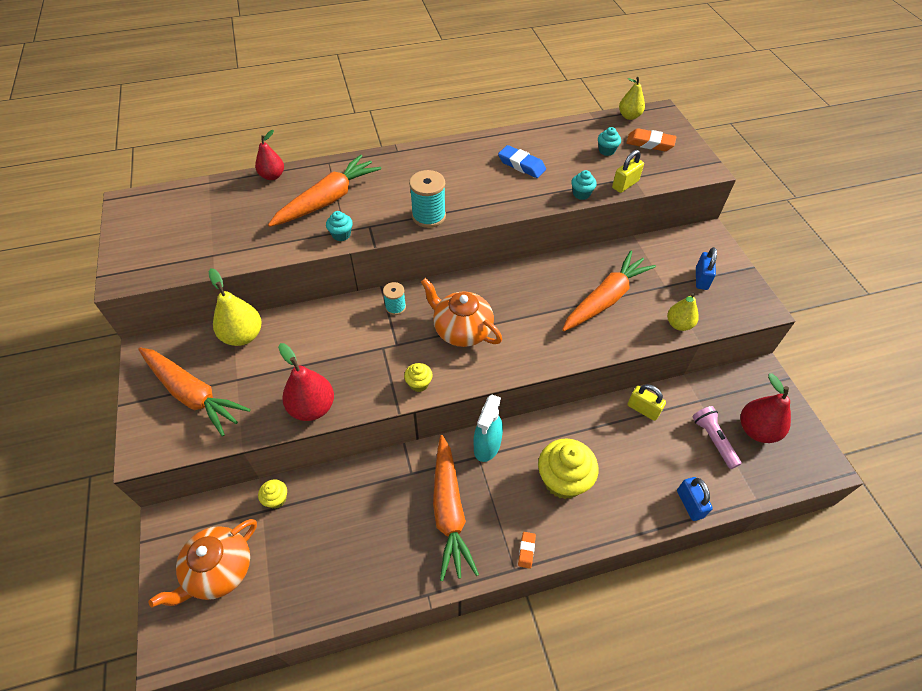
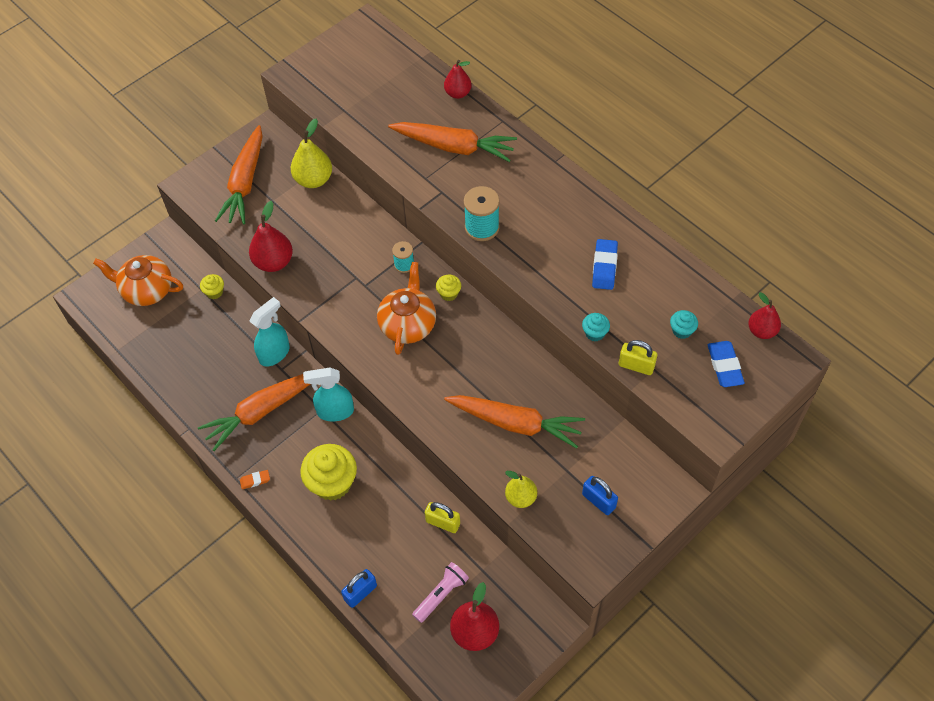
camera: 65 degrees right, 5 degrees up
turquoise cupcake [326,211,353,241] -> none
yellow cupcake [404,363,432,392] -> yellow cupcake moved to [436,275,461,301]
yellow pear [619,77,645,120] -> red pear [748,292,781,339]
orange eraser [626,128,676,151] -> blue eraser [708,341,745,387]
yellow padlock [627,384,666,421] -> yellow padlock turned 75 degrees counterclockwise [425,502,460,533]
blue padlock [696,247,717,290] -> blue padlock turned 60 degrees clockwise [582,476,618,515]
none -> turquoise spray bottle [249,297,290,367]

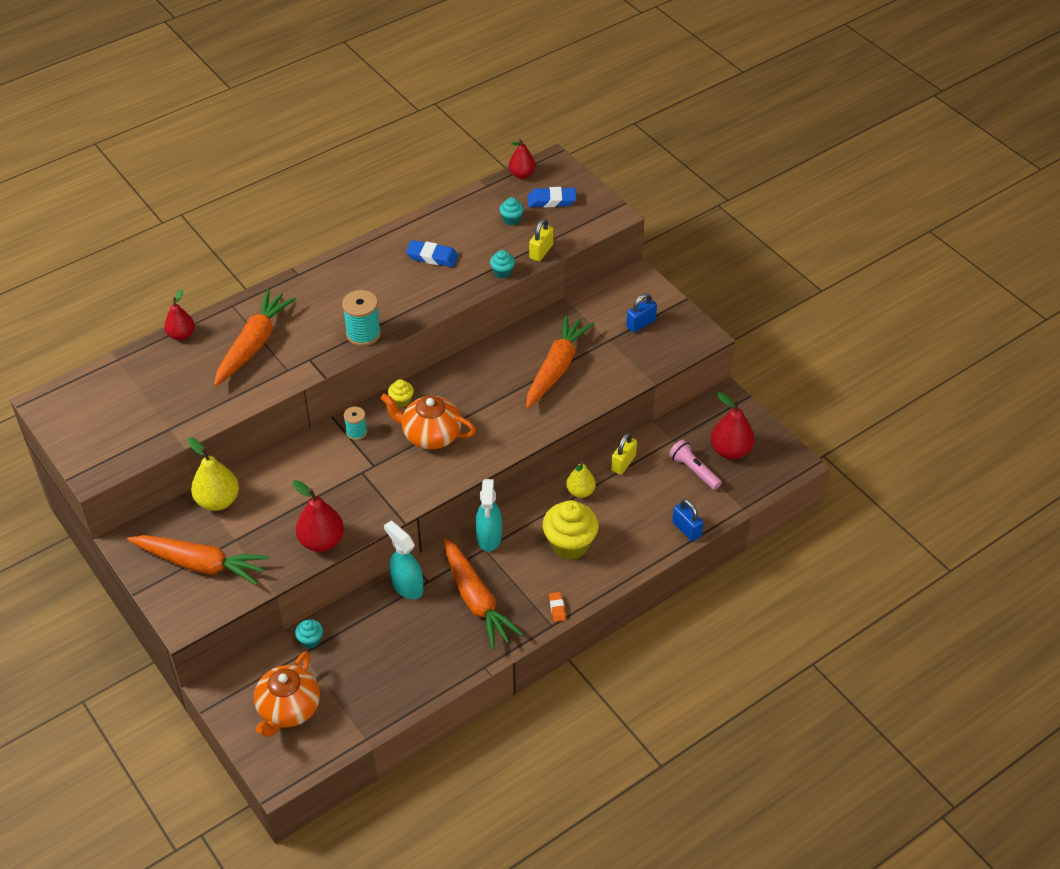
camera: 85 degrees left, 10 degrees down
yellow cupcake [200,274,224,299] -> turquoise cupcake [295,619,323,649]
yellow pear [505,471,537,508] -> yellow pear moved to [566,461,596,498]

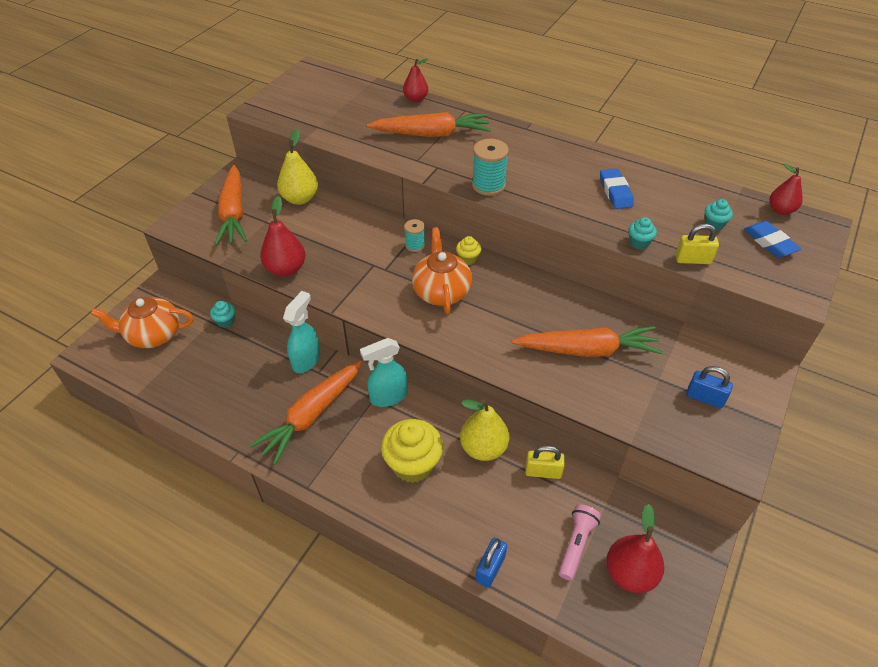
camera: 65 degrees right, 0 degrees up
orange eraser [549,592,566,622] -> none
yellow pear [566,461,596,498] -> yellow pear [460,399,510,461], size x1.51

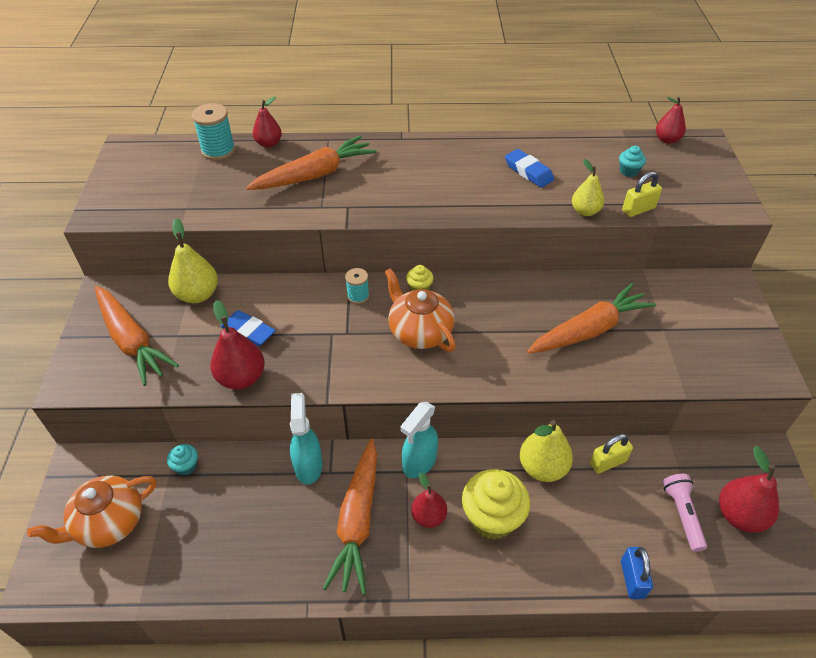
camera: 30 degrees left, 0 degrees up
turquoise spool [472,139,509,196] -> turquoise spool moved to [192,103,235,160]
turquoise cupcake [629,217,657,249] -> yellow pear [572,159,604,216]
blue padlock [686,366,733,408] -> none
blue eraser [743,221,801,258] -> blue eraser moved to [220,310,276,347]
none -> red pear [411,473,447,528]

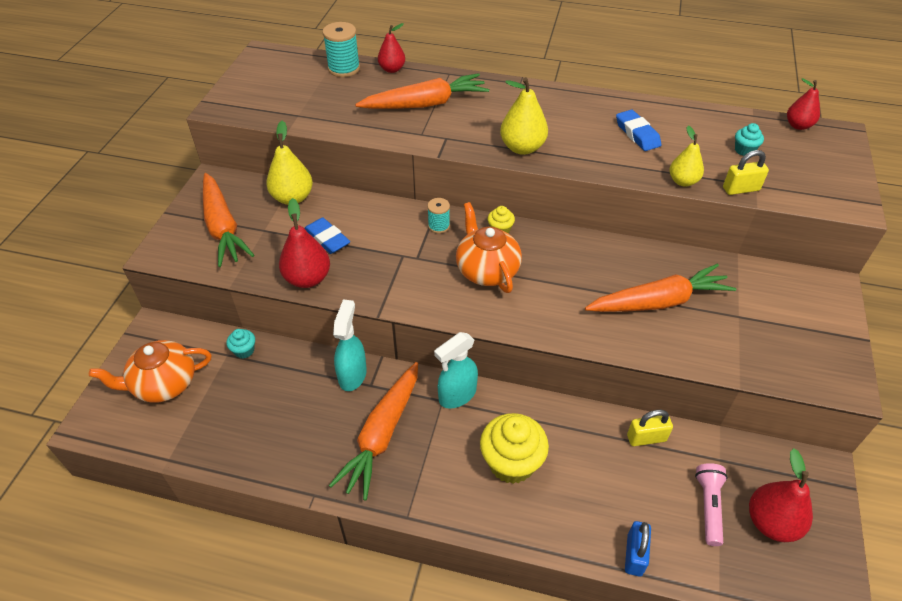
camera: 15 degrees right, 0 degrees up
red pear [411,473,447,528] -> none
yellow pear [520,420,573,482] -> yellow pear moved to [500,77,548,155]

